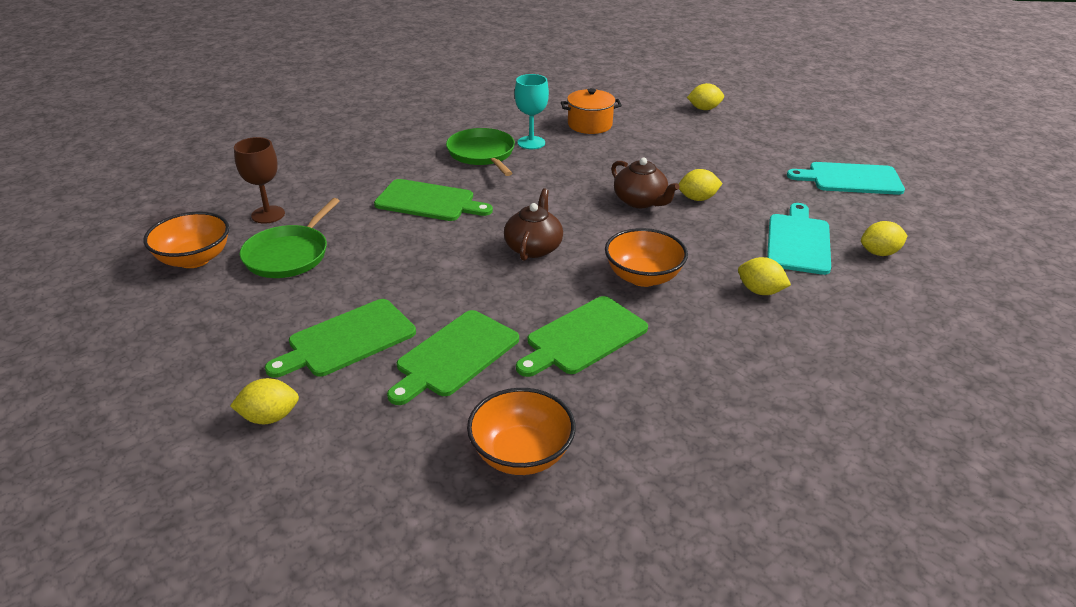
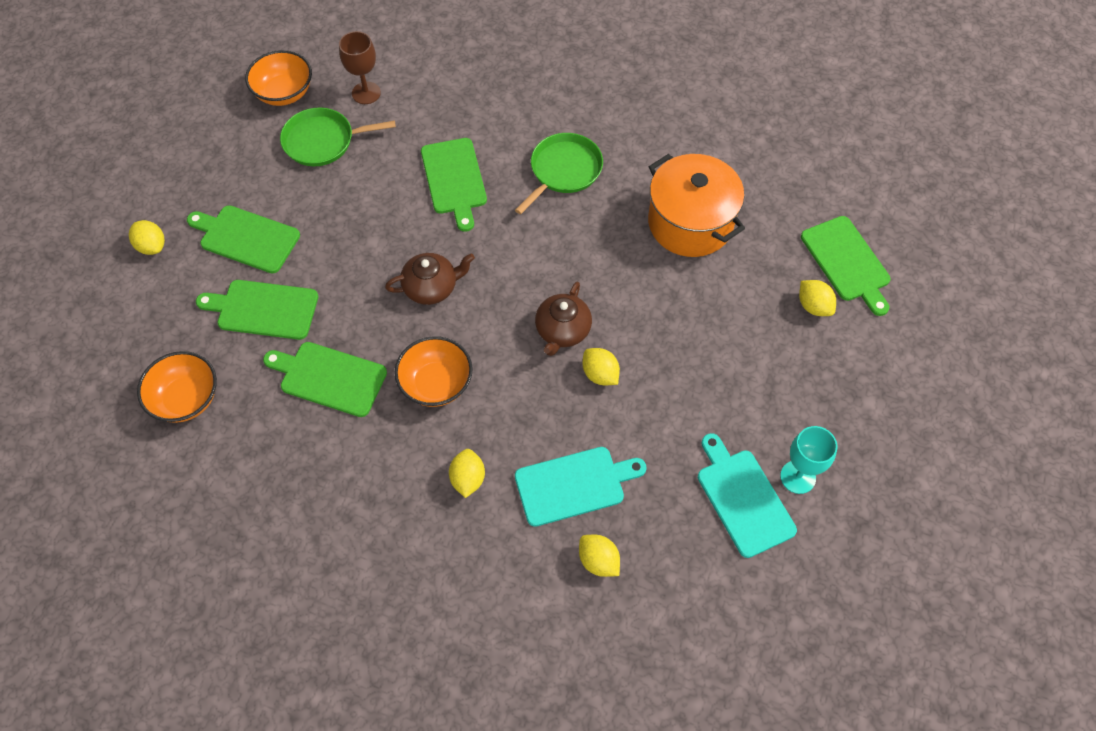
camera: 60 degrees right, 25 degrees up
turquoise goblet [515,74,549,149] -> turquoise goblet moved to [780,426,837,494]
orange pot [561,88,622,134] -> orange pot [648,154,745,257], size x1.65
none -> green cutting board [801,216,891,316]

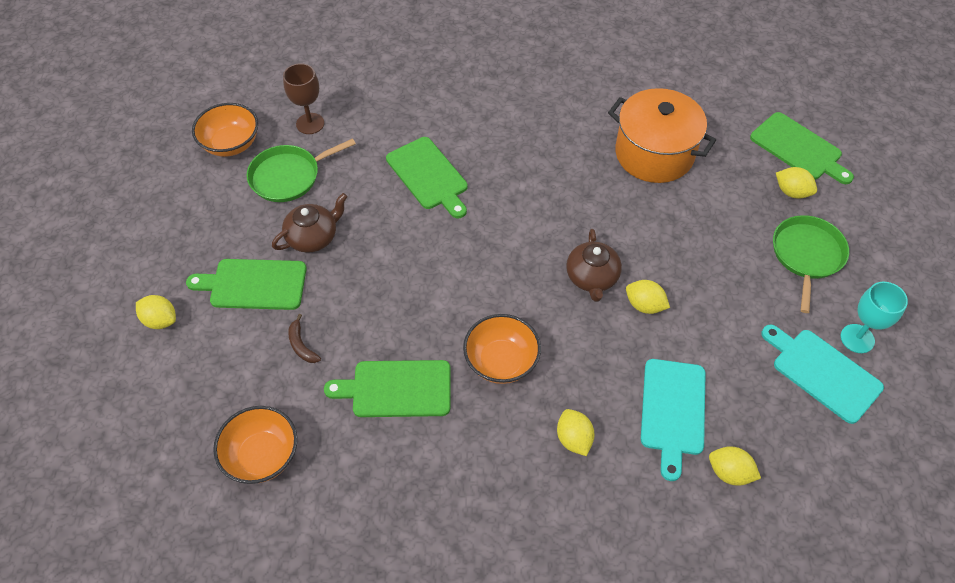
camera: 20 degrees left, 5 degrees down
green cutting board [196,280,318,340] -> brown banana [288,314,321,363]
brown teapot [385,253,475,305] -> brown teapot moved to [272,193,348,253]
green pan [515,133,603,214] -> green pan moved to [773,215,849,313]
turquoise cutting board [515,447,647,527] -> turquoise cutting board turned 135 degrees clockwise [641,359,706,481]

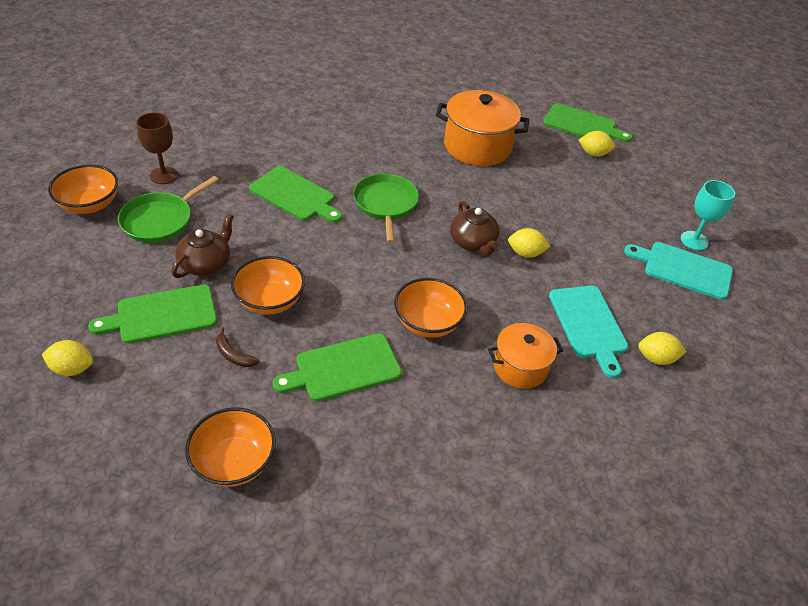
camera: 25 degrees left, 10 degrees down
yellow lemon [557,409,595,456] -> orange pot [488,323,563,389]
green pan [773,215,849,313] -> green pan moved to [353,174,419,243]
none -> orange bowl [231,256,305,315]

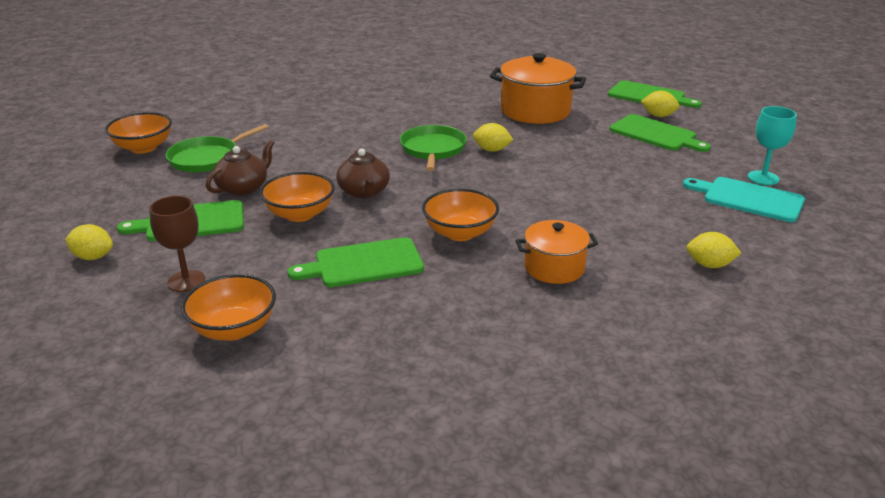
camera: 10 degrees right, 15 degrees down
brown goblet [136,112,178,184] -> brown goblet moved to [149,196,206,292]
brown banana [216,327,260,367] -> none
green cutting board [249,166,342,223] -> green cutting board moved to [610,114,711,152]
brown teapot [450,201,500,256] -> brown teapot moved to [336,148,390,198]
yellow lemon [508,228,550,258] -> yellow lemon moved to [473,123,513,152]
turquoise cutting board [549,286,628,378] -> none

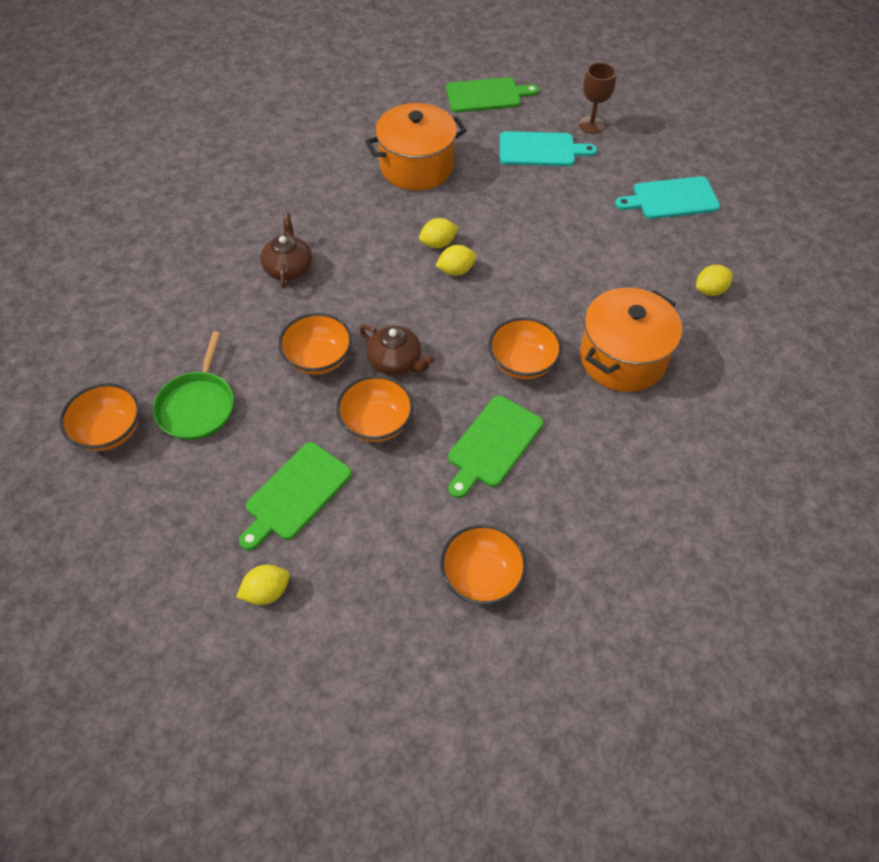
camera: 40 degrees left, 25 degrees up
brown goblet [149,196,206,292] -> brown goblet moved to [579,62,616,134]
brown teapot [206,140,274,196] -> brown teapot moved to [261,213,312,288]
green pan [400,125,467,171] -> none
orange pot [516,220,598,284] -> orange pot [580,288,682,392], size x1.65
green cutting board [610,114,711,152] -> turquoise cutting board [500,131,597,166]
yellow lemon [641,91,679,117] -> yellow lemon moved to [435,245,476,276]
turquoise goblet [748,106,797,185] -> none
none -> orange bowl [279,313,352,375]

